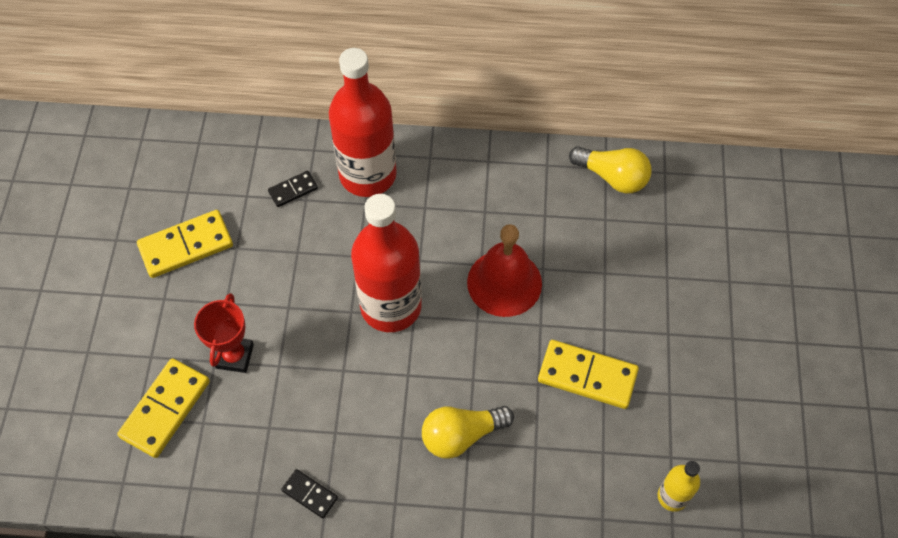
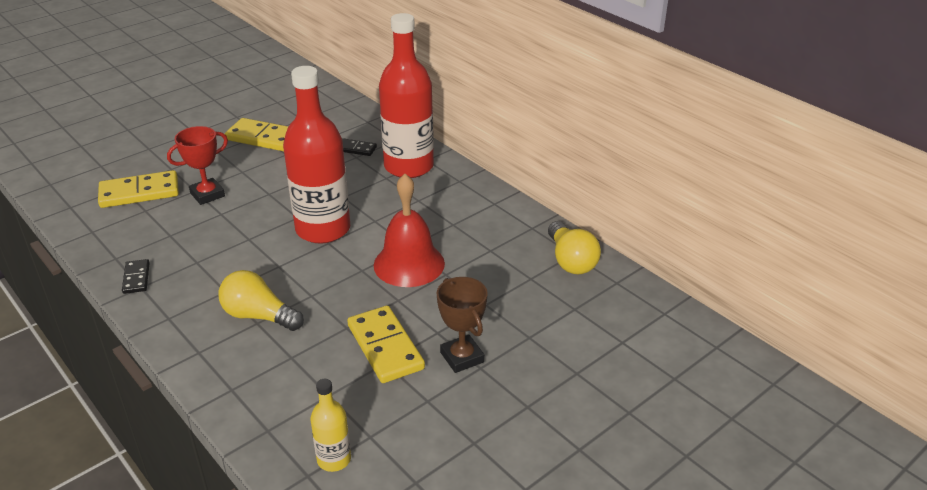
camera: 45 degrees right, 25 degrees down
none -> brown trophy [437,277,488,373]

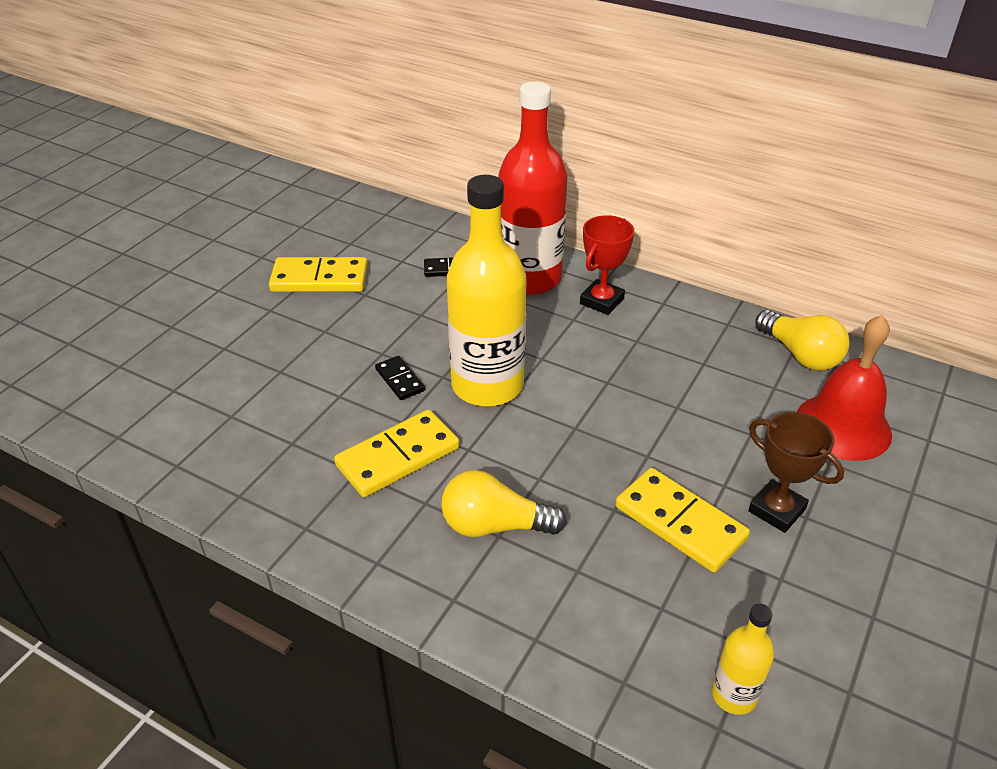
camera: 20 degrees left, 5 degrees up
yellow domino [98,170,179,208] -> yellow domino moved to [334,410,459,497]
black domino [122,259,150,294] -> black domino moved to [375,356,425,400]
red trophy [167,126,228,205] -> red trophy moved to [580,215,634,315]
red bottle [283,66,350,244] -> yellow bottle [447,175,526,406]
red bell [374,174,445,287] -> red bell moved to [797,315,892,461]

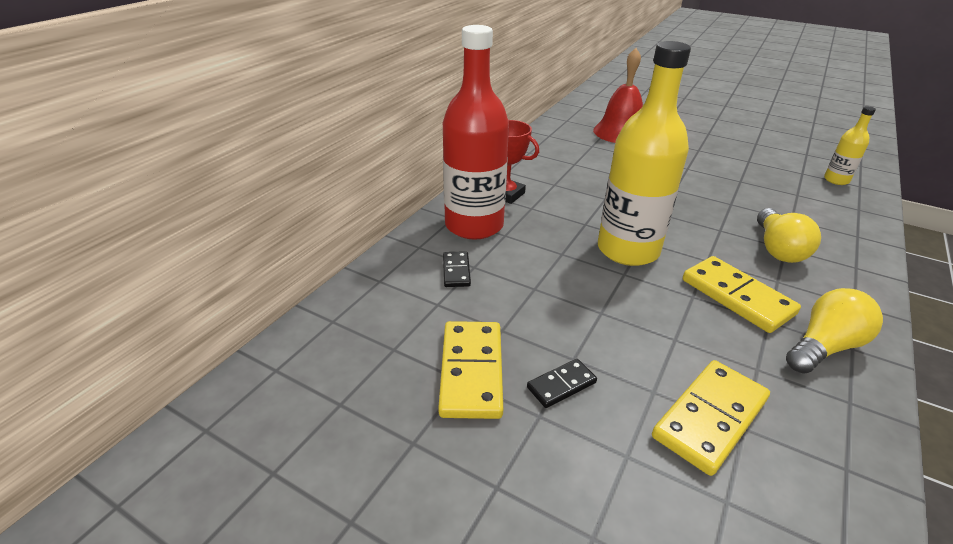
camera: 90 degrees left, 5 degrees down
black domino [375,356,425,400] -> black domino moved to [527,359,597,408]
yellow domino [616,468,750,572] -> yellow domino moved to [652,360,770,476]
brown trophy [748,412,844,533] -> none
yellow light bulb [755,310,849,371] -> yellow light bulb moved to [786,288,883,374]

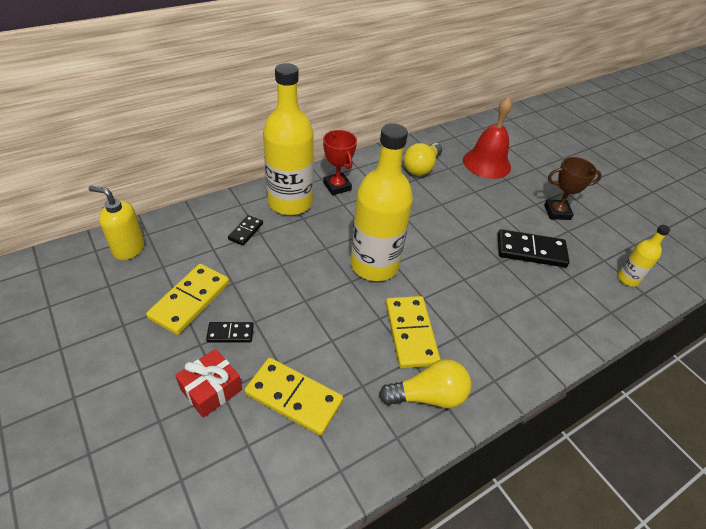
camera: 25 degrees right, 10 degrees up
red bottle [443,25,509,240] -> yellow bottle [263,63,314,215]
yellow domino [652,360,770,476] -> yellow domino turned 45 degrees clockwise [245,358,343,436]
yellow light bulb [757,208,821,263] -> yellow light bulb moved to [404,143,442,176]
none -> yellow soap dispenser [89,186,145,260]
none -> red gift [175,349,242,418]
none -> black domino [498,229,570,267]
none -> brown trophy [544,157,602,220]

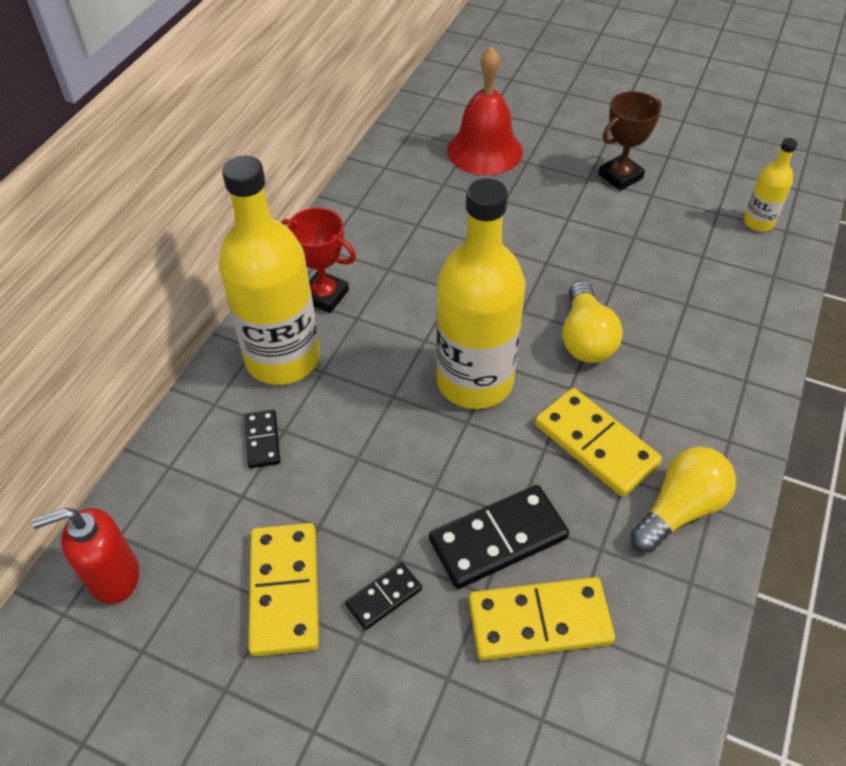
camera: 30 degrees left, 5 degrees up
yellow soap dispenser [89,186,145,260] -> red soap dispenser [31,508,139,604]
red gift [175,349,242,418] -> none
yellow light bulb [404,143,442,176] -> yellow light bulb moved to [562,281,623,363]
black domino [498,229,570,267] -> black domino moved to [429,485,569,589]

